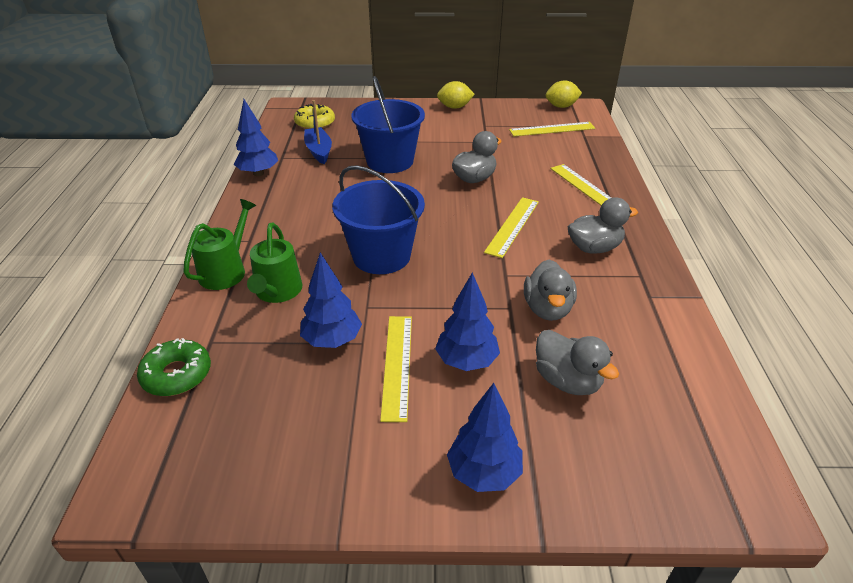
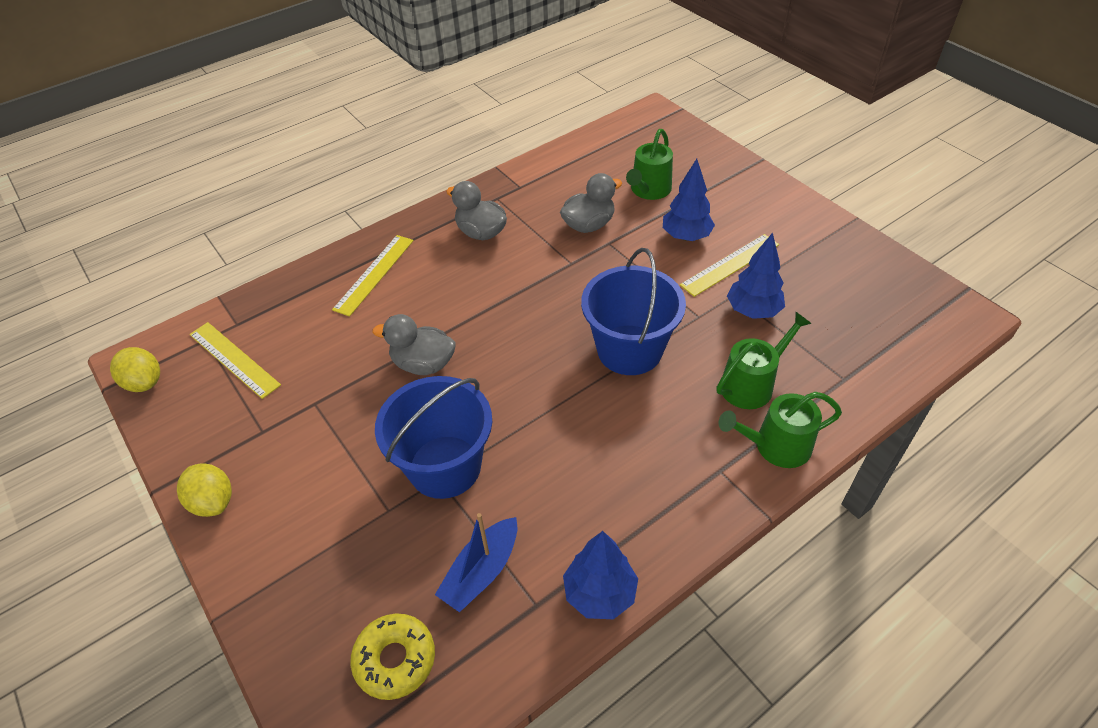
camera: 125 degrees left, 10 degrees up
green donut [137,338,211,396] -> none
blue tree [447,383,523,492] -> none
yellow ruler [484,197,539,258] -> none
grey duck [536,330,619,395] -> green watering can [626,129,673,200]

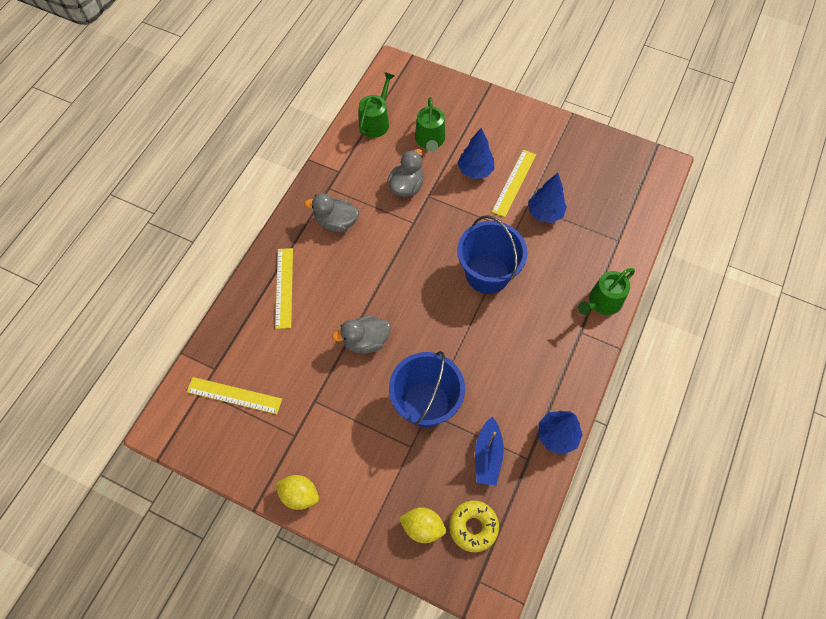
camera: 30 degrees left, 15 degrees up
yellow lemon [110,347,160,392] -> yellow lemon moved to [399,507,446,543]
green watering can [717,312,812,409] -> green watering can moved to [359,72,395,138]

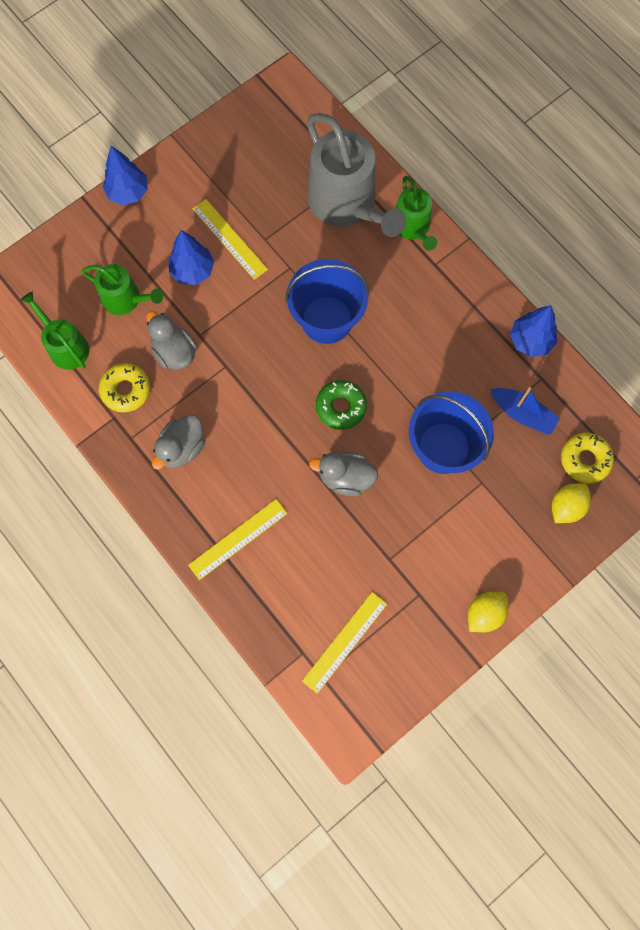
camera: 65 degrees left, 10 degrees up
yellow ruler [275,248,293,329] -> yellow ruler turned 60 degrees counterclockwise [188,499,288,580]
grey duck [332,316,391,353] -> grey duck turned 90 degrees clockwise [309,452,378,496]
blue tree [528,173,567,223] -> blue tree moved to [103,146,148,205]
none -> yellow donut [99,363,150,412]
none -> grey watering can [307,113,406,237]
none -> green donut [316,380,367,430]

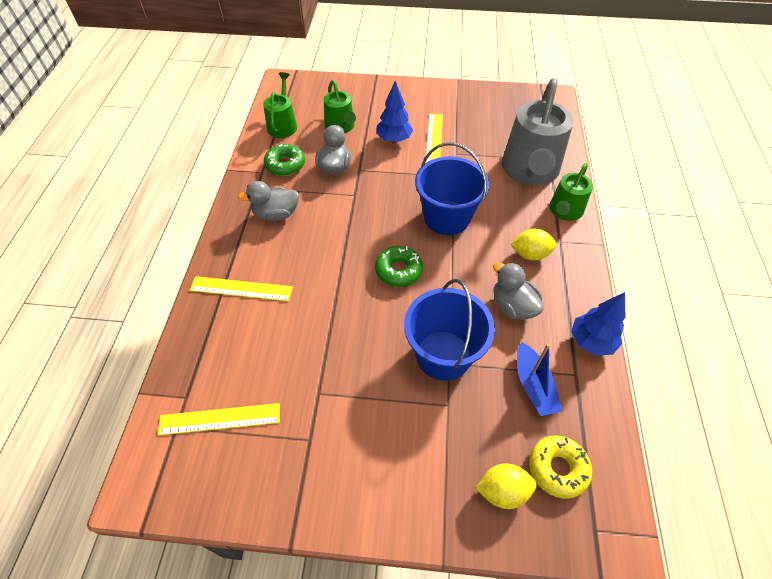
camera: 45 degrees right, 20 degrees down
yellow donut [99,363,150,412] -> green donut [264,144,305,176]
blue tree [103,146,148,205] -> none
grey duck [309,452,378,496] -> grey duck moved to [493,262,544,320]
yellow lemon [468,591,508,632] -> yellow lemon moved to [510,229,557,261]

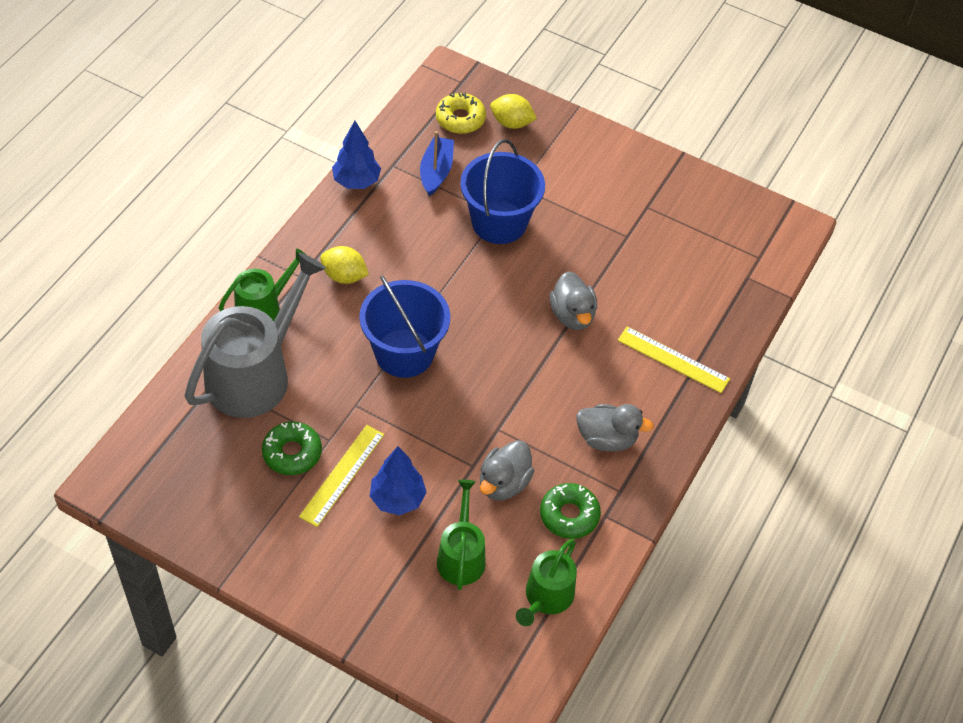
camera: 160 degrees left, 0 degrees up
yellow ruler [158,403,280,436] -> none
green donut [375,246,423,287] -> green donut moved to [262,422,322,475]
grey duck [493,262,544,320] -> grey duck moved to [550,271,597,330]

